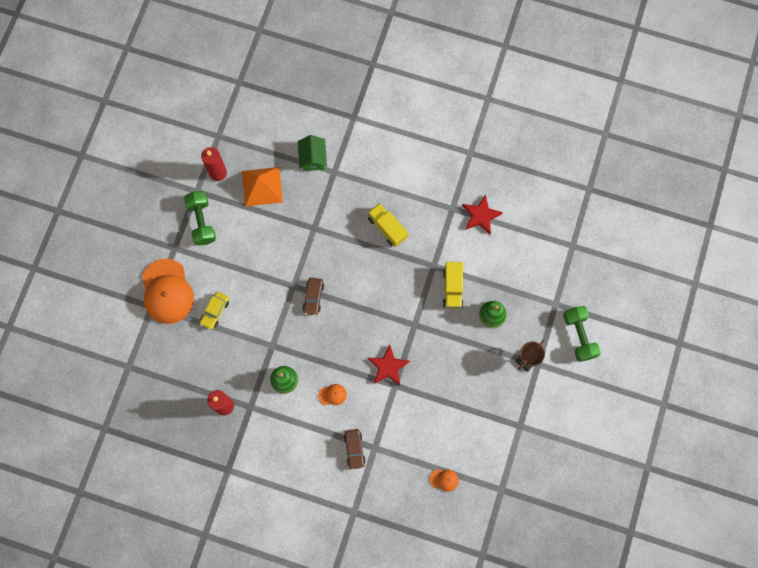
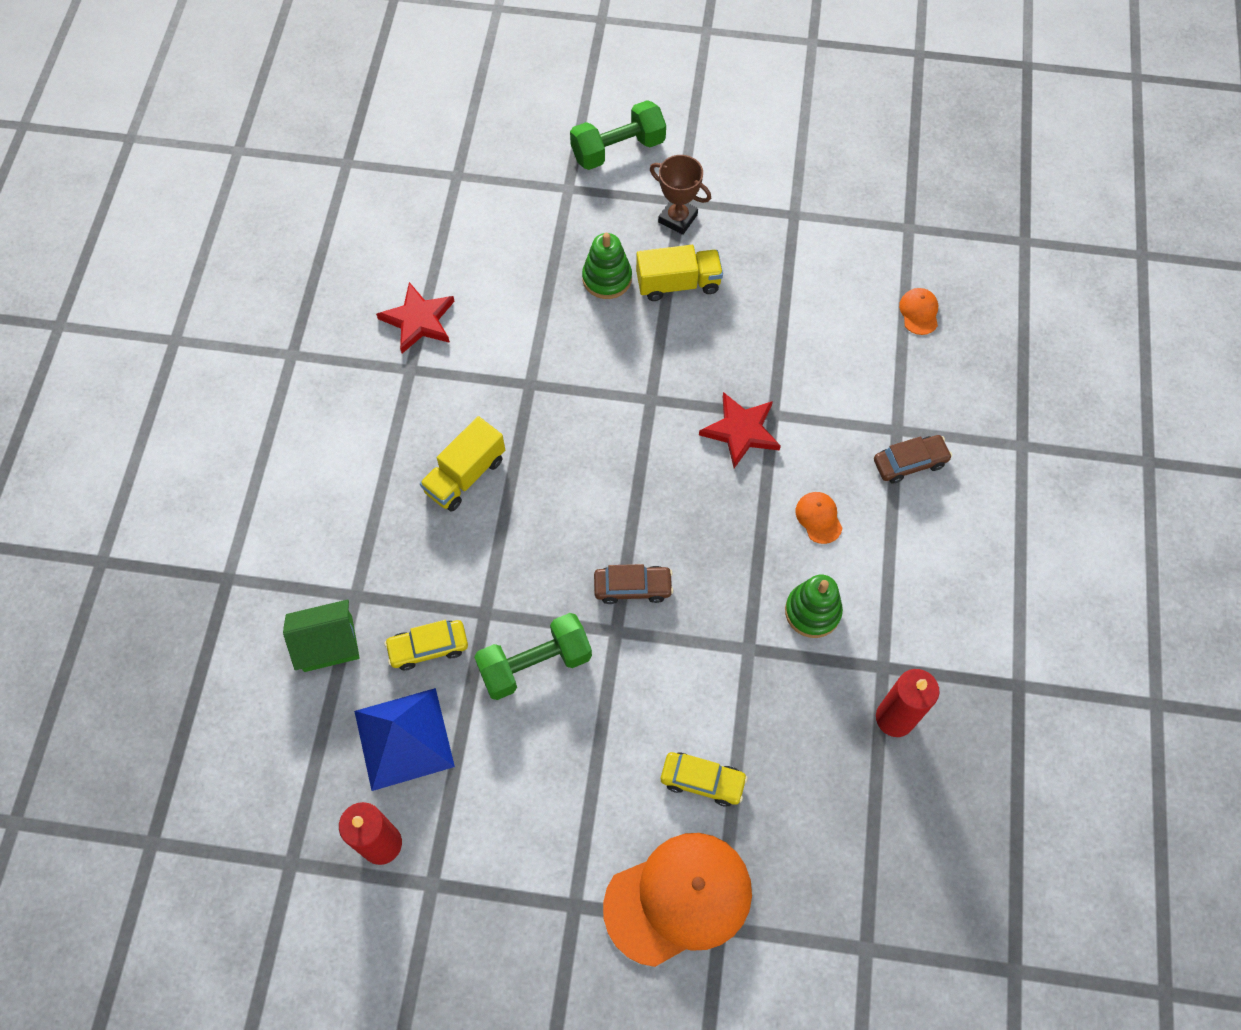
camera: 100 degrees left, 10 degrees down
green dumbbell [184,191,216,245] -> green dumbbell moved to [474,613,592,700]
orange pyramid [242,167,283,207] -> blue pyramid [354,688,455,791]
yellow truck [443,262,463,309] -> yellow truck moved to [636,245,723,301]
none -> yellow car [384,620,468,670]

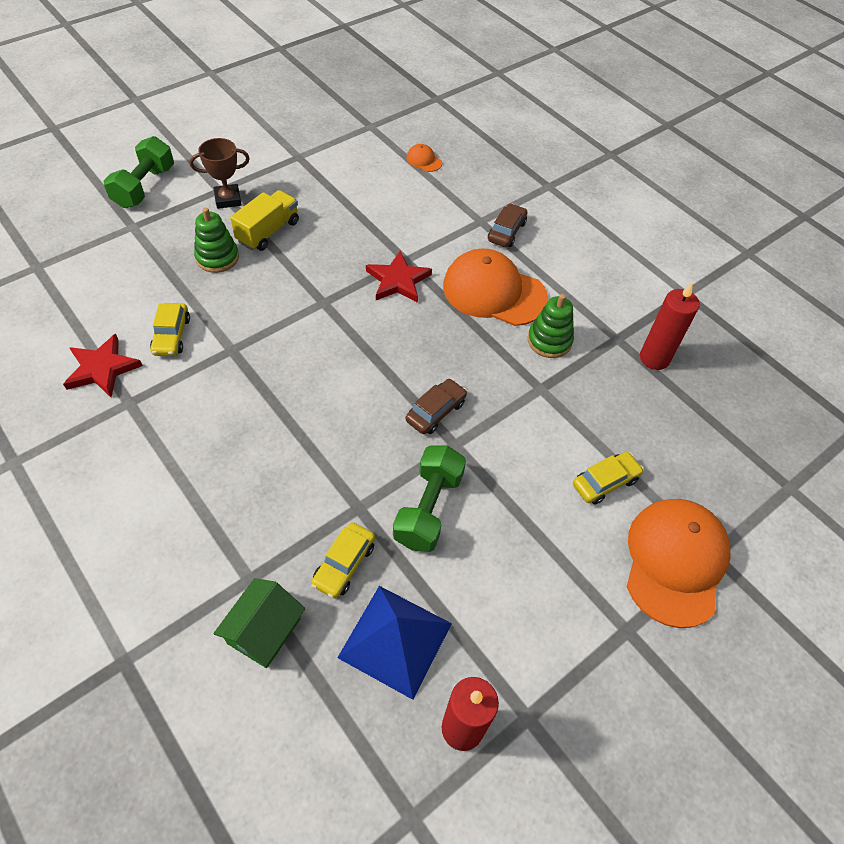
camera: 50 degrees left, 10 degrees down
yellow truck [420,416,505,512] -> none
orange cap [796,492,842,544] -> orange cap [443,248,548,326], size x2.41
none -> yellow car [150,303,190,356]

